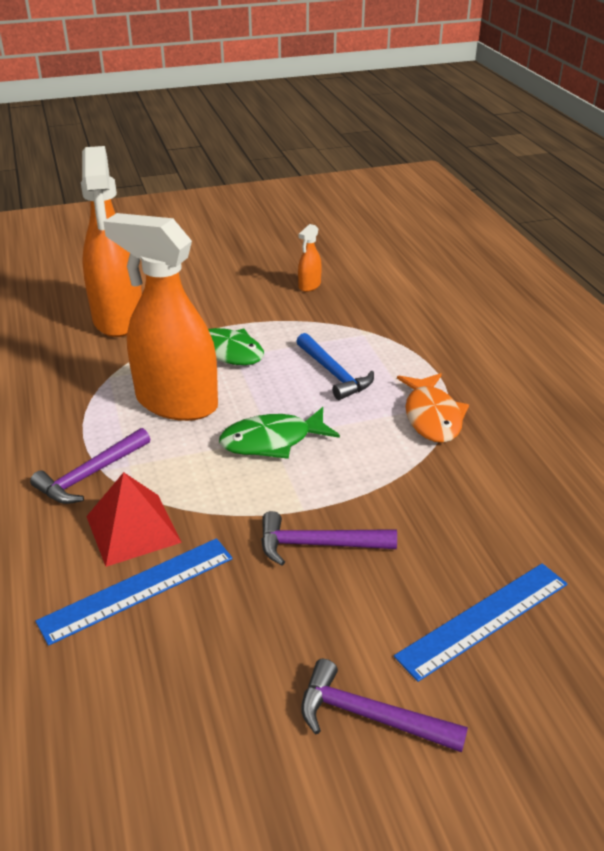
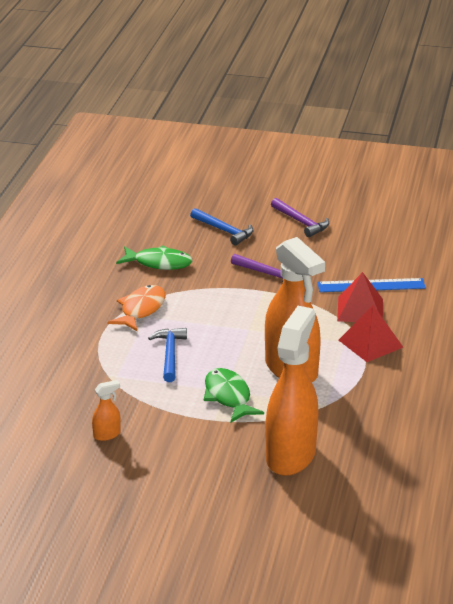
camera: 150 degrees left, 5 degrees down
purple hammer [30,428,150,504] -> red pyramid [339,305,403,362]
green fish [219,407,340,459] -> green fish moved to [116,245,192,270]
blue ruler [394,563,567,682] -> blue hammer [190,208,253,245]

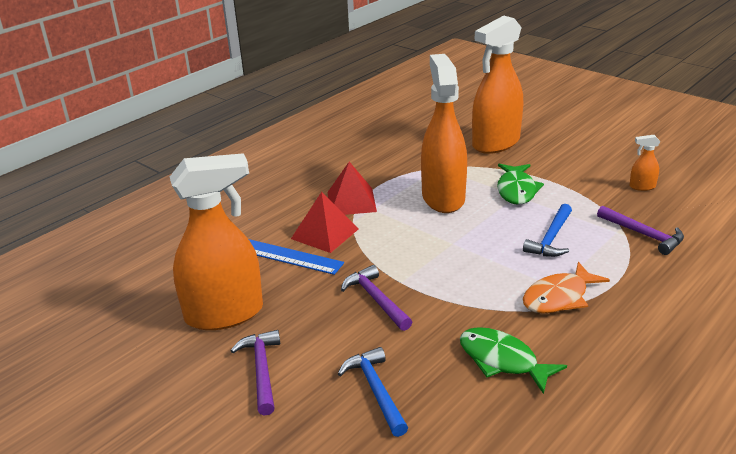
camera: 150 degrees left, 0 degrees up
none -> orange spray bottle [170,153,263,330]
none -> purple hammer [597,205,684,255]

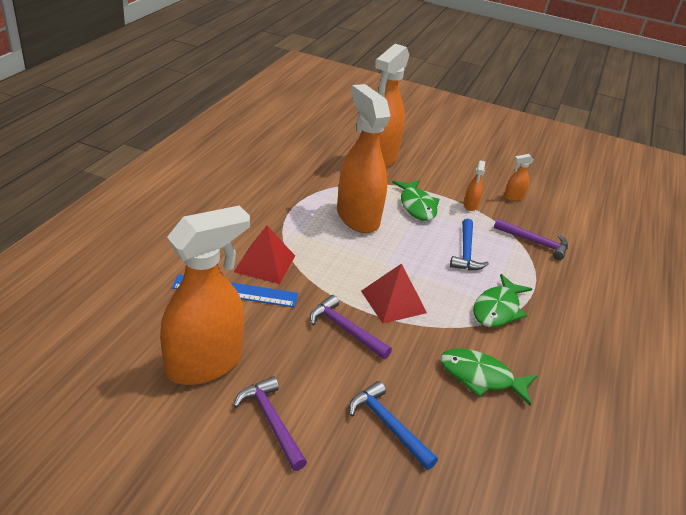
camera: 25 degrees left, 5 degrees up
red pyramid [328,162,377,215] -> red pyramid moved to [361,263,427,324]
orange fish [523,262,610,313] -> green fish [473,274,532,327]
none -> orange spray bottle [463,160,485,211]

